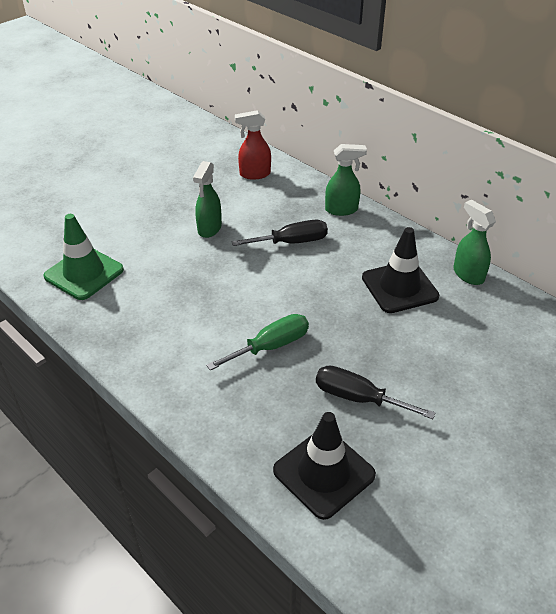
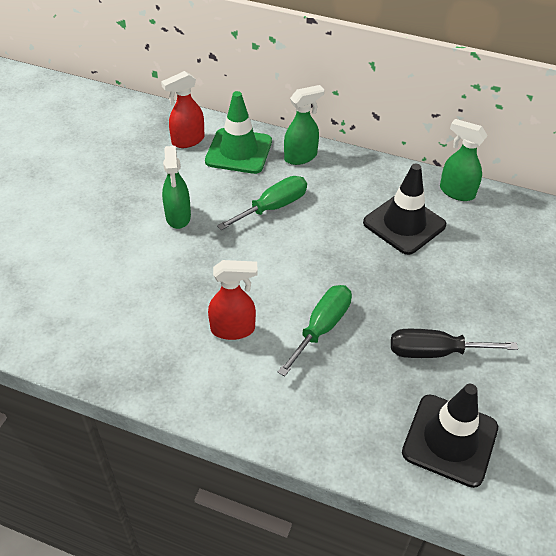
camera: 25 degrees left, 5 degrees up
green traffic cone [44,214,124,300] -> green traffic cone moved to [205,91,272,174]
black screwdriver [231,220,328,246] -> green screwdriver [217,176,307,230]
none -> red spray bottle [208,260,258,340]

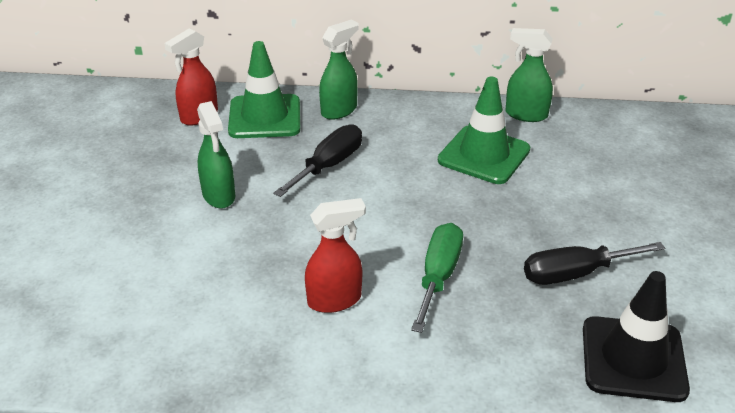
camera: 15 degrees left, 10 degrees down
green screwdriver [217,176,307,230] -> black screwdriver [273,125,362,197]
black traffic cone [363,164,446,255] -> green traffic cone [438,77,530,184]

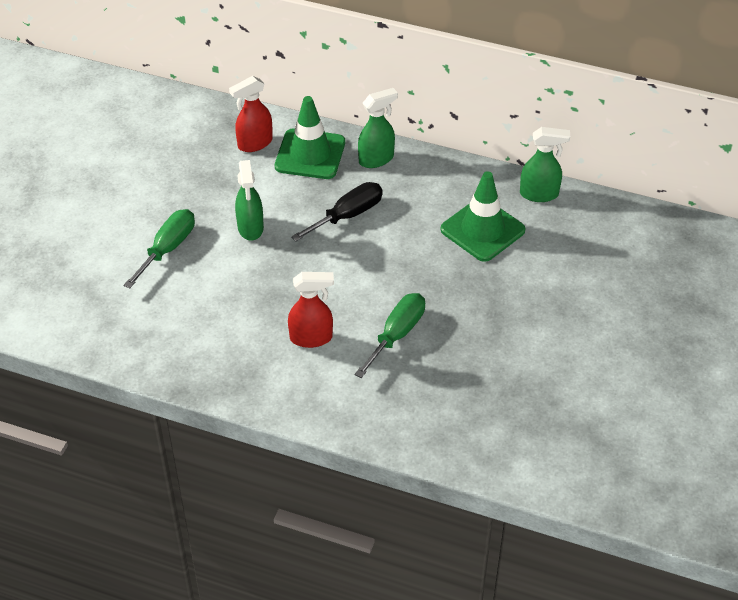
camera: 15 degrees right, 10 degrees up
green spray bottle [506,28,553,122] -> green spray bottle turned 150 degrees clockwise [520,127,570,202]
black screwdriver [524,242,665,285] -> none
black traffic cone [583,271,690,402] -> none
none -> green screwdriver [123,209,195,288]

